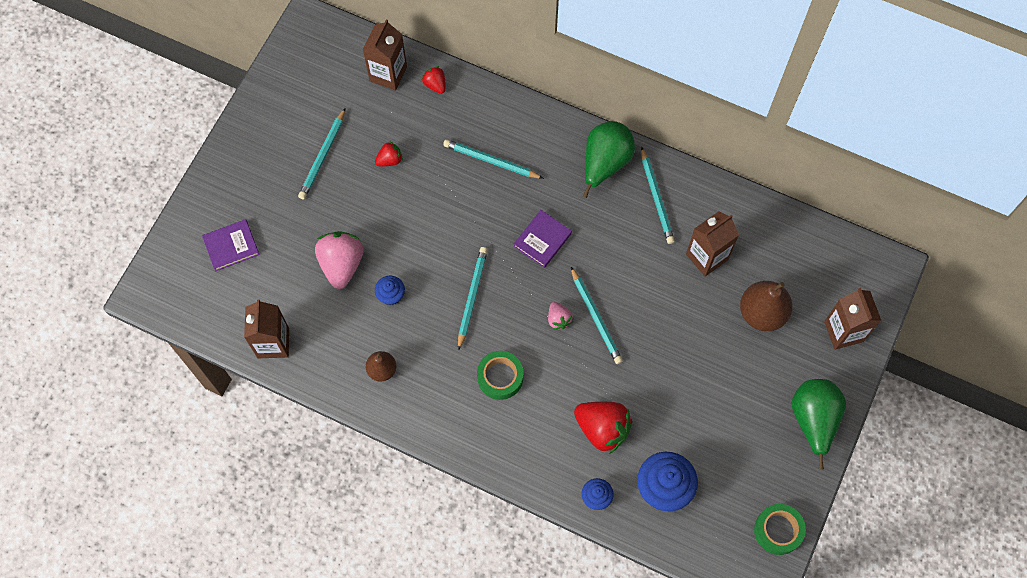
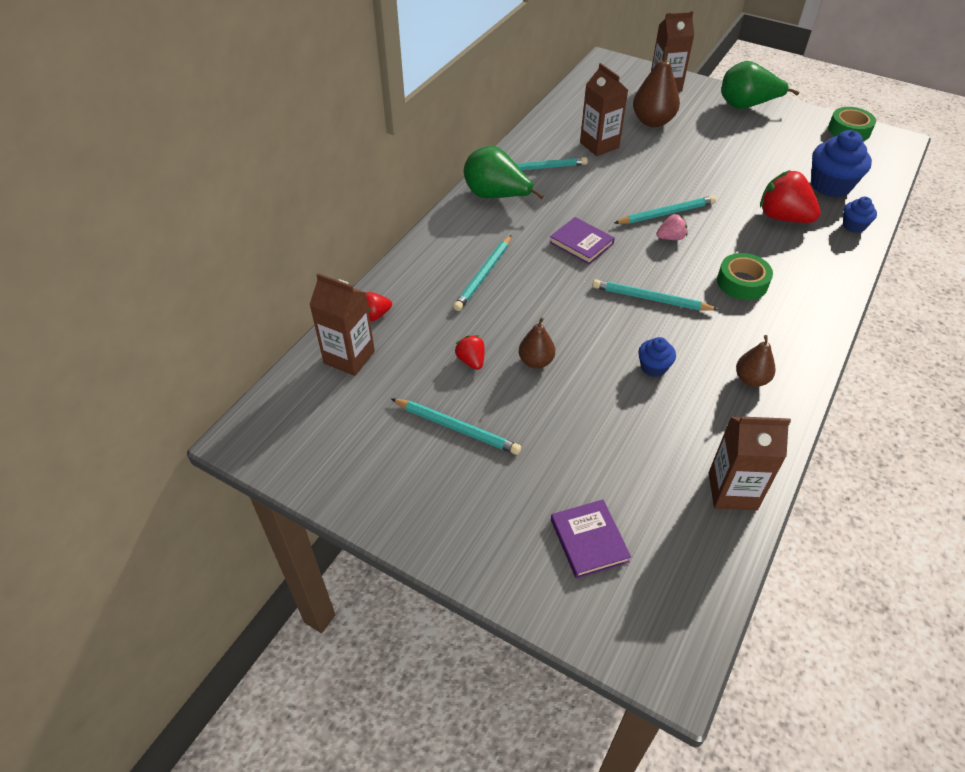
camera: 85 degrees left, 20 degrees down
pink strawberry [315,231,364,289] -> none
red strawberry [574,402,632,454] -> red strawberry turned 90 degrees counterclockwise [760,170,821,223]
none -> brown pear [519,317,555,369]

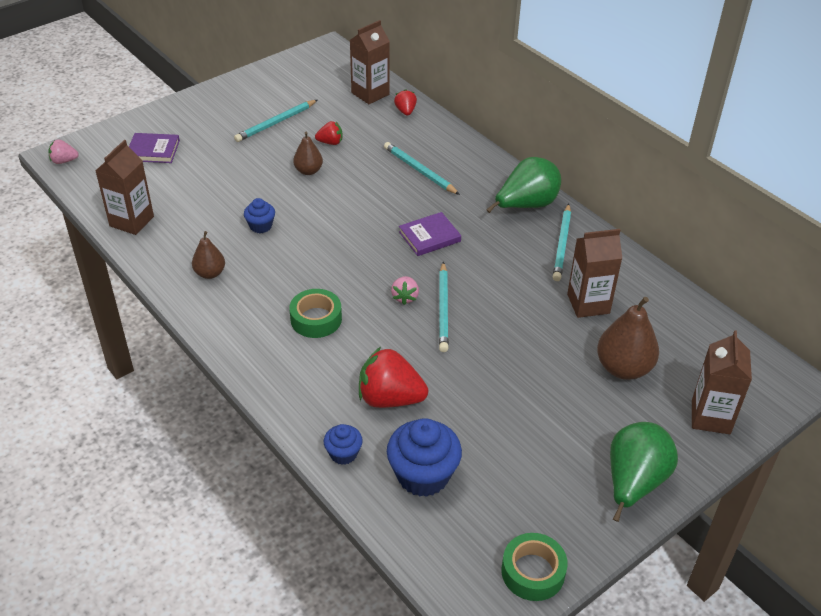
camera: 110 degrees right, 5 degrees down
turquoise pencil [592,279,719,311] -> none
red strawberry [760,170,821,223] -> red strawberry turned 135 degrees counterclockwise [359,347,428,408]
none -> pink strawberry [48,140,79,164]

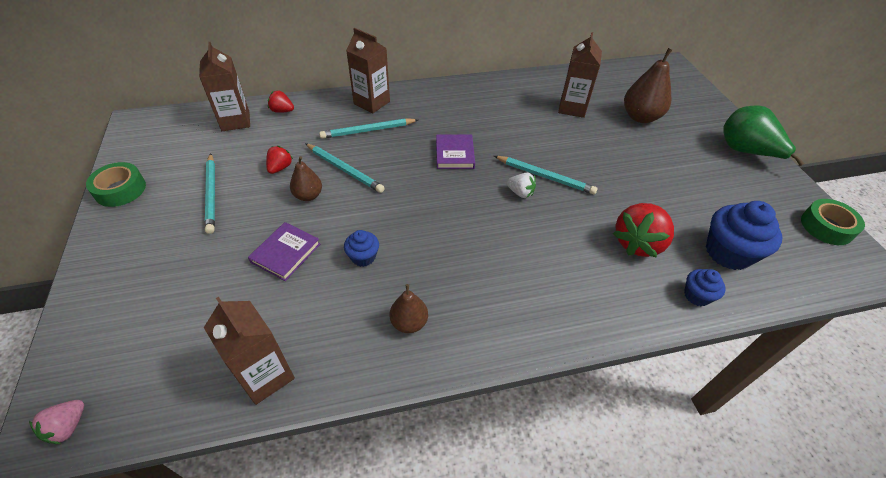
camera: 65 degrees left, 5 degrees up
purple book [129,133,180,163] -> purple book moved to [248,222,320,281]
green tape [289,289,342,338] -> green tape moved to [86,162,146,207]
pink strawberry [391,276,419,305] -> white strawberry [507,173,536,198]
green pear [486,157,561,213] -> none
turquoise pencil [553,204,571,281] -> turquoise pencil moved to [305,143,385,193]
brown carton [692,330,752,434] -> brown carton moved to [346,28,390,113]

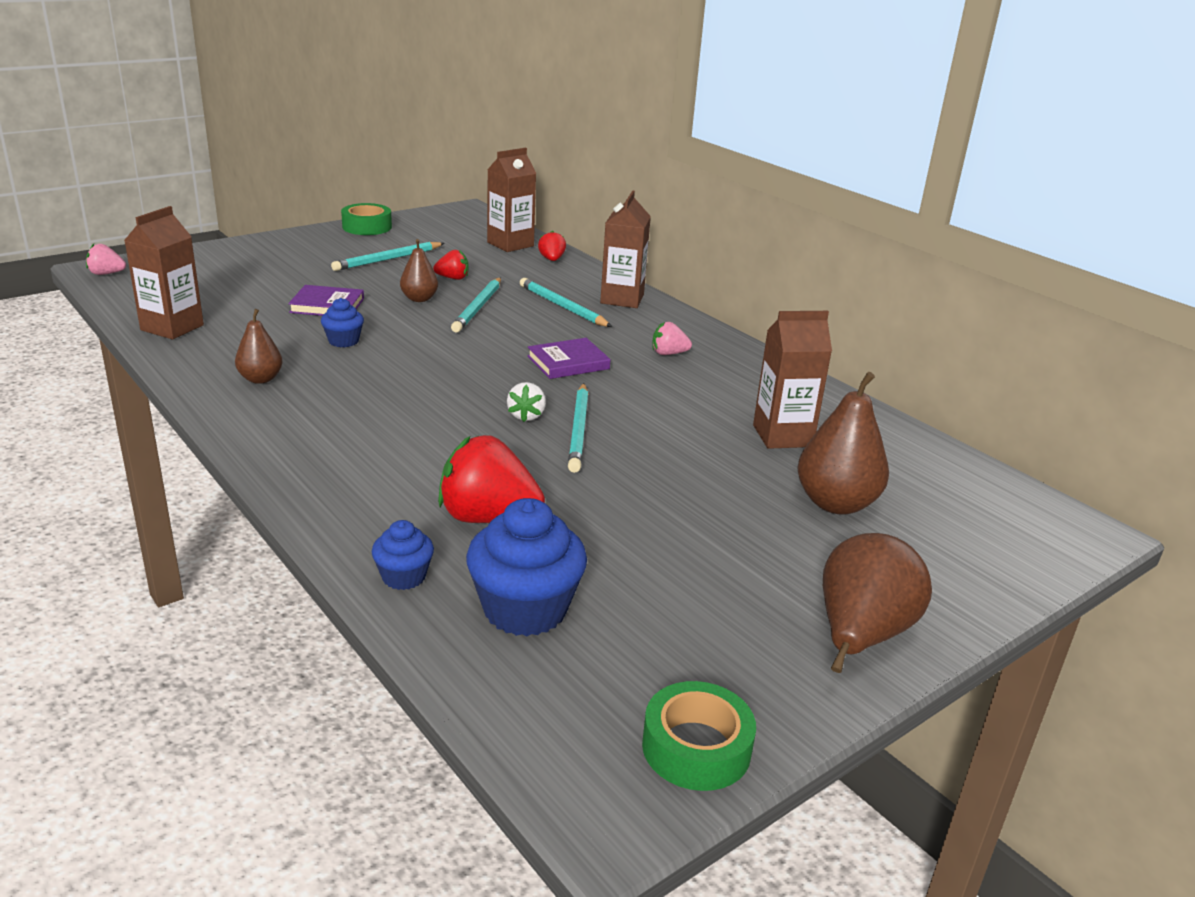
camera: 65 degrees right, 20 degrees down
green pear [723,106,805,166] -> brown pear [823,533,932,673]
none -> pink strawberry [652,322,692,355]

